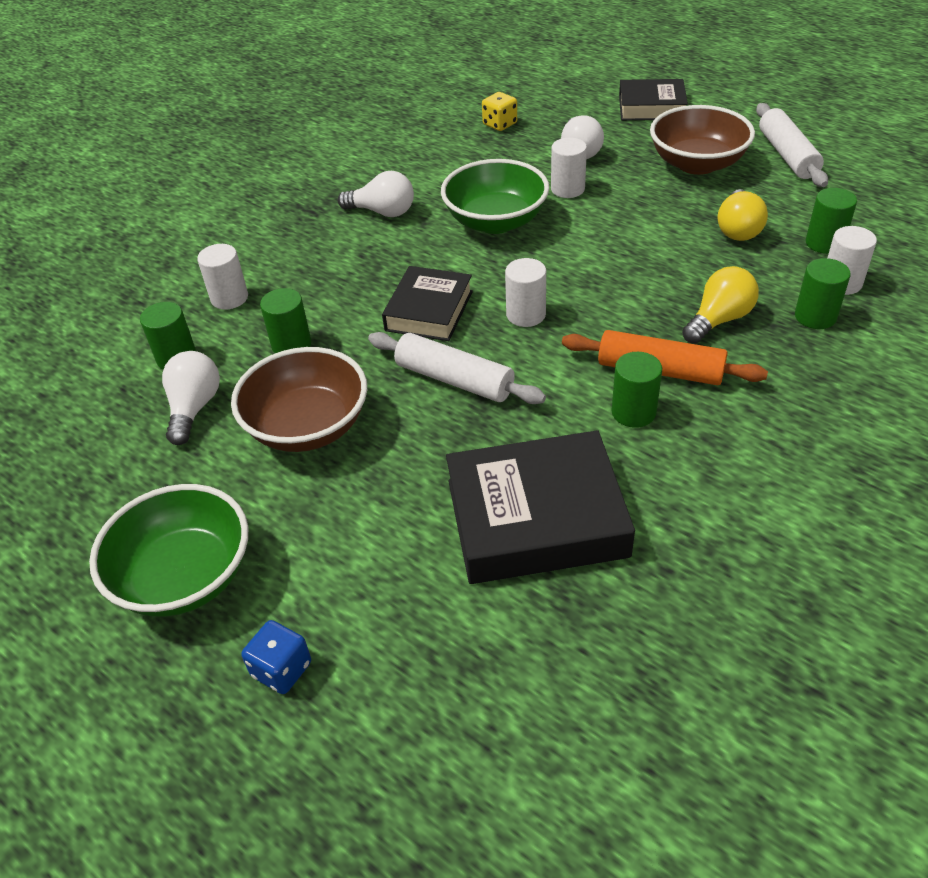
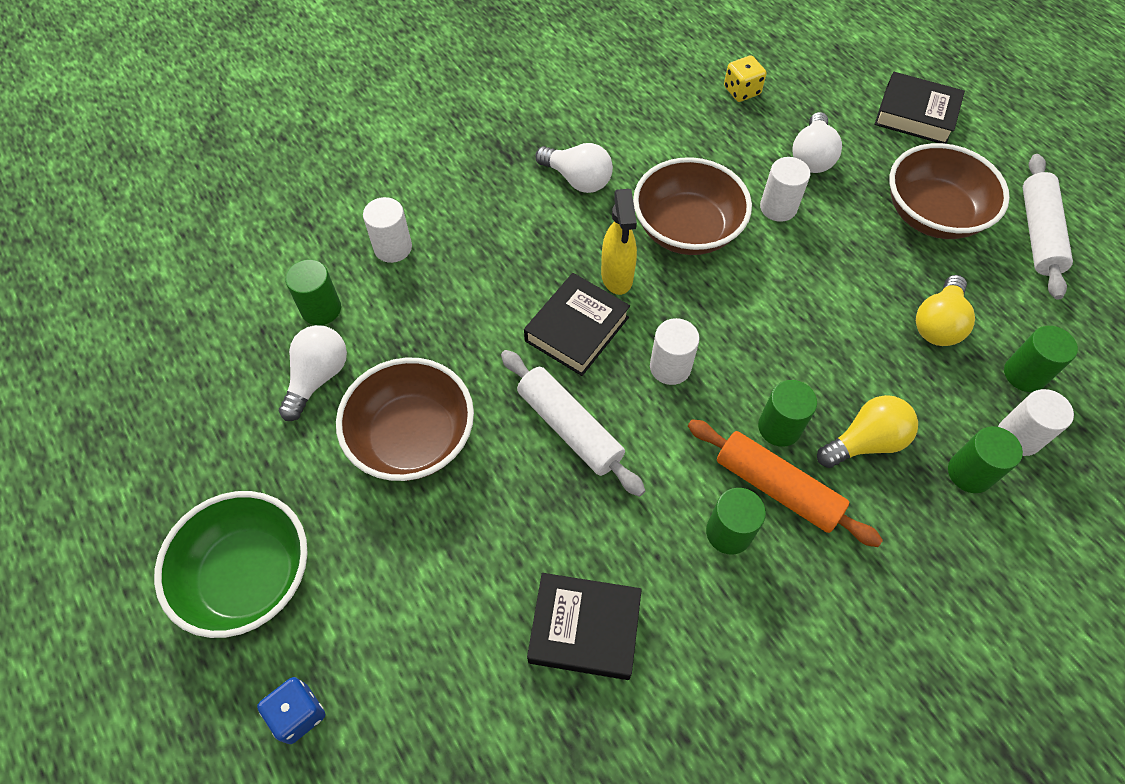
camera: 15 degrees right, 15 degrees up
green cylinder [260,288,311,353] -> green cylinder moved to [758,380,817,447]
green bowl [441,159,549,234] -> brown bowl [633,157,752,255]
black book [446,430,635,584] -> black book [527,573,642,680], size x0.63
none -> yellow spray bottle [601,189,637,295]

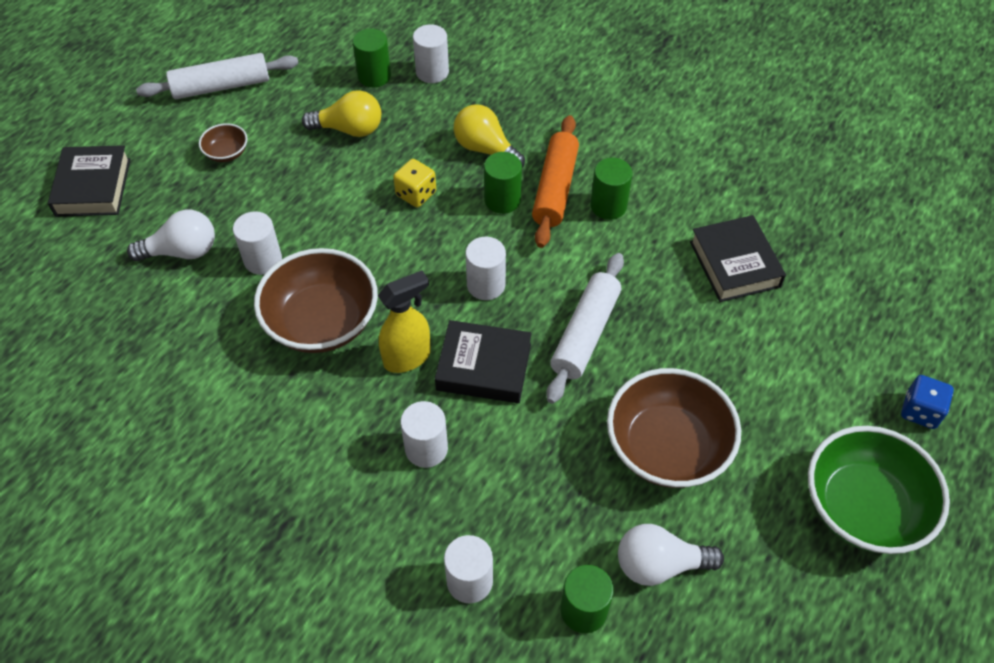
camera: 115 degrees left, 5 degrees down
white light bulb [535,143,613,193] -> none
yellow dice [724,55,767,102] -> yellow dice moved to [393,159,436,207]
brown bowl [889,143,1010,239] -> brown bowl [199,123,248,162], size x0.45
green cylinder [948,426,1023,493] -> none
none -> white cylinder [401,401,448,468]

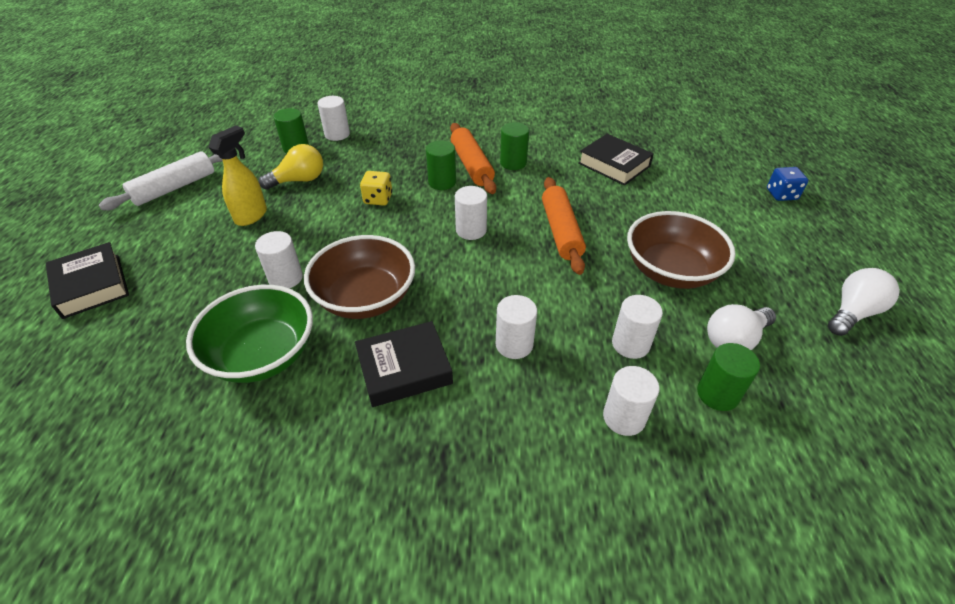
camera: 30 degrees left, 10 degrees down
white light bulb [127,209,215,261] -> white light bulb moved to [828,268,900,336]
brown bowl [199,123,248,162] -> none
yellow spray bottle [378,270,431,373] -> yellow spray bottle moved to [208,125,267,226]
black book [435,320,532,403] -> black book moved to [355,321,453,407]
yellow light bulb [454,104,525,168] -> none
white rolling pin [546,253,624,404] -> orange rolling pin [542,177,586,275]
green bowl [808,426,950,554] -> green bowl moved to [186,285,313,383]
none -> white cylinder [612,295,663,359]

